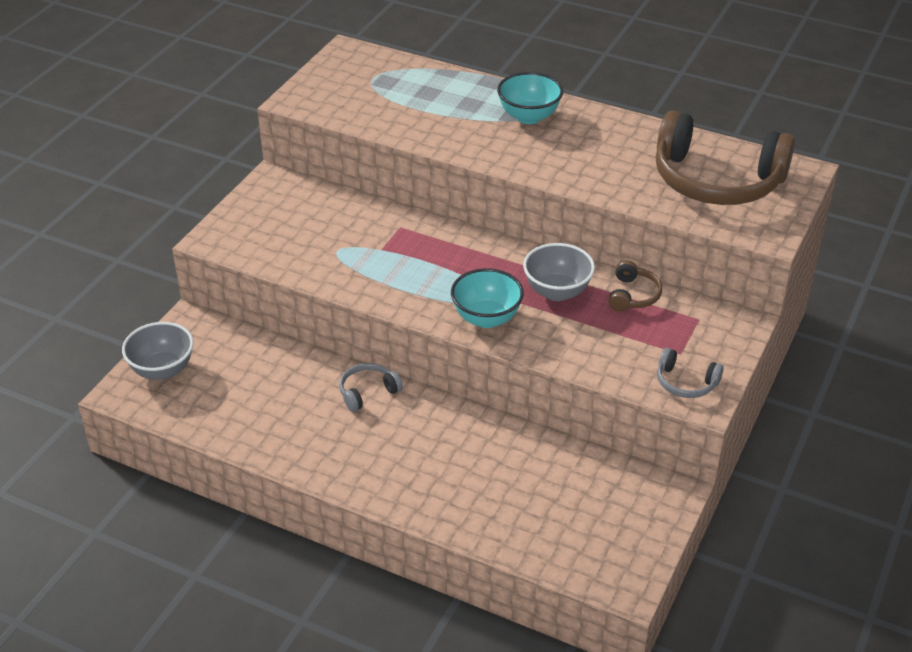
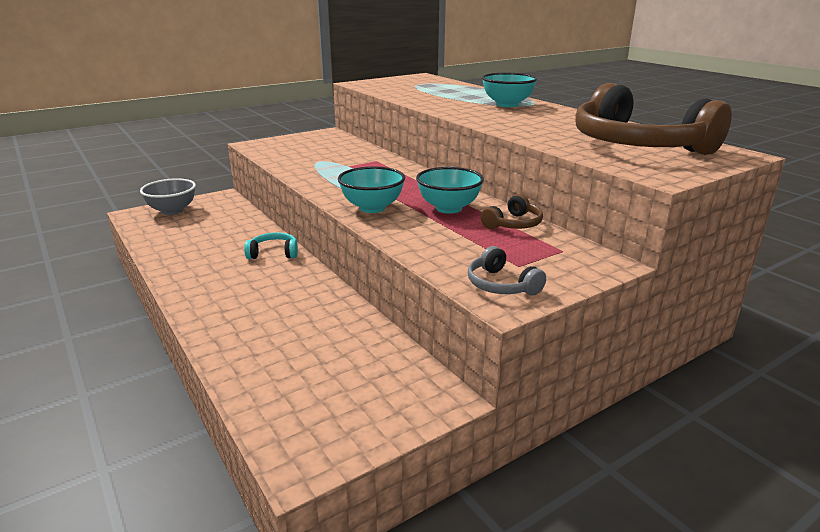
camera: 30 degrees right, 15 degrees down
grey headphones [339,363,403,412] -> turquoise headphones [244,232,298,259]
grey bowl [523,243,595,301] -> turquoise bowl [416,167,484,214]

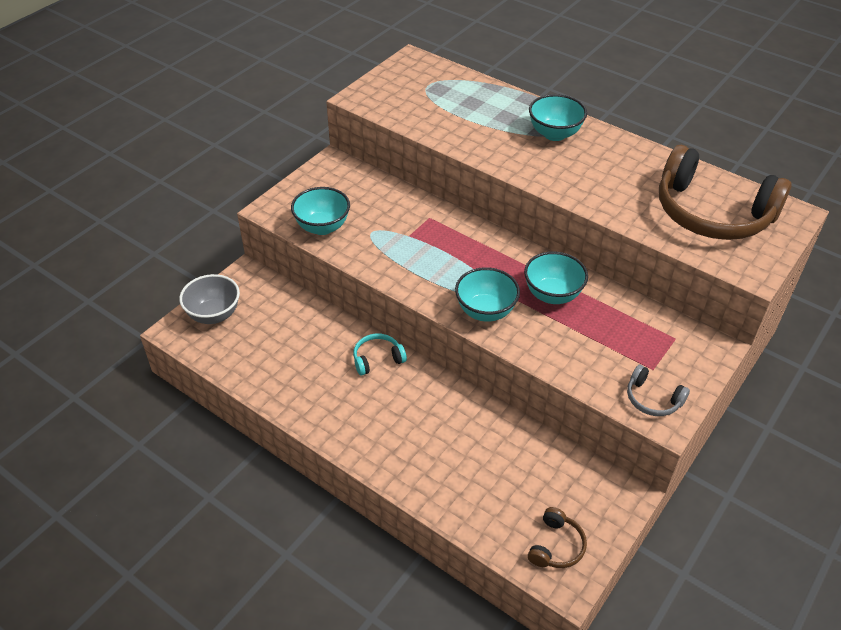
camera: 20 degrees left, 20 degrees up
brown headphones [481,194,543,229] -> brown headphones moved to [528,507,587,568]
none -> turquoise bowl [291,187,350,235]

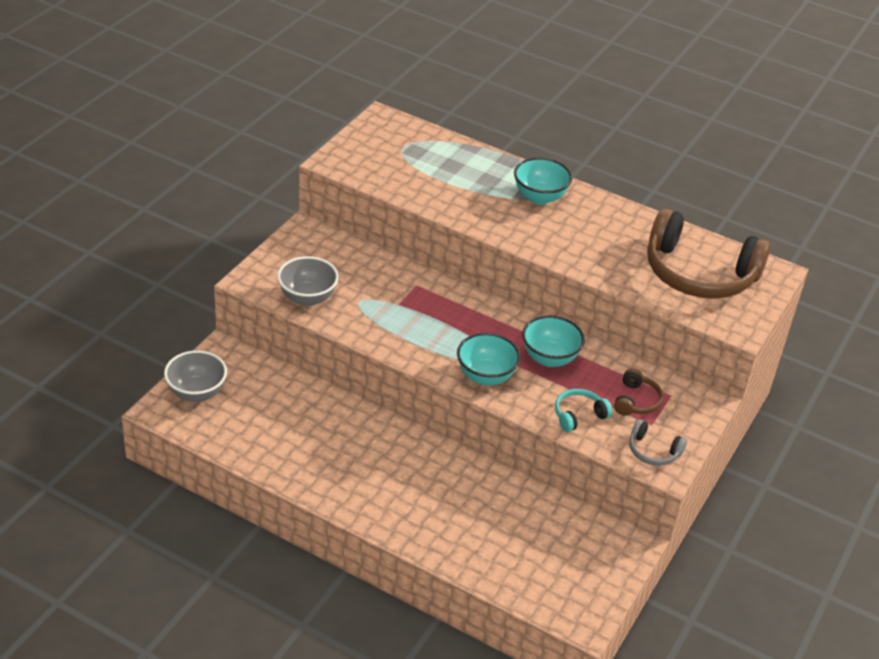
camera: 10 degrees left, 5 degrees down
turquoise bowl [291,187,350,235] -> grey bowl [277,256,339,306]
turquoise headphones [353,334,407,376] -> turquoise headphones moved to [555,389,612,432]
brown headphones [528,507,587,568] -> brown headphones moved to [614,368,663,416]

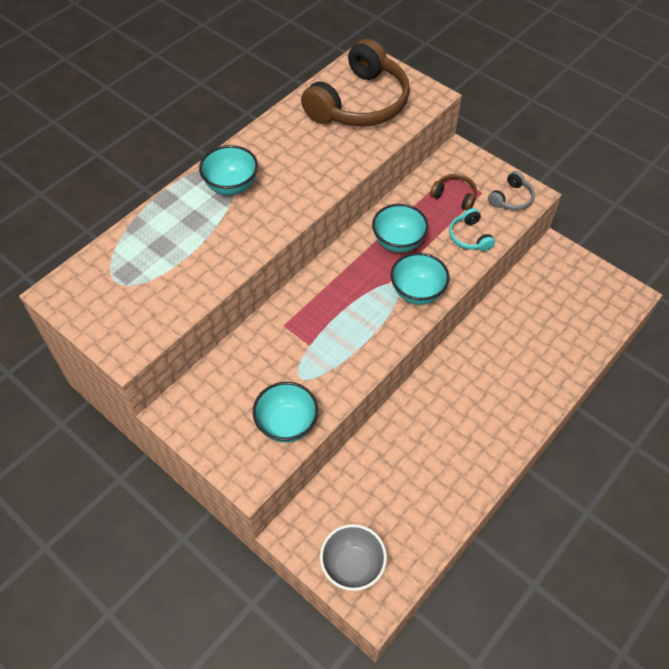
camera: 75 degrees left, 15 degrees up
grey bowl [277,256,339,306] -> turquoise bowl [253,382,318,443]

